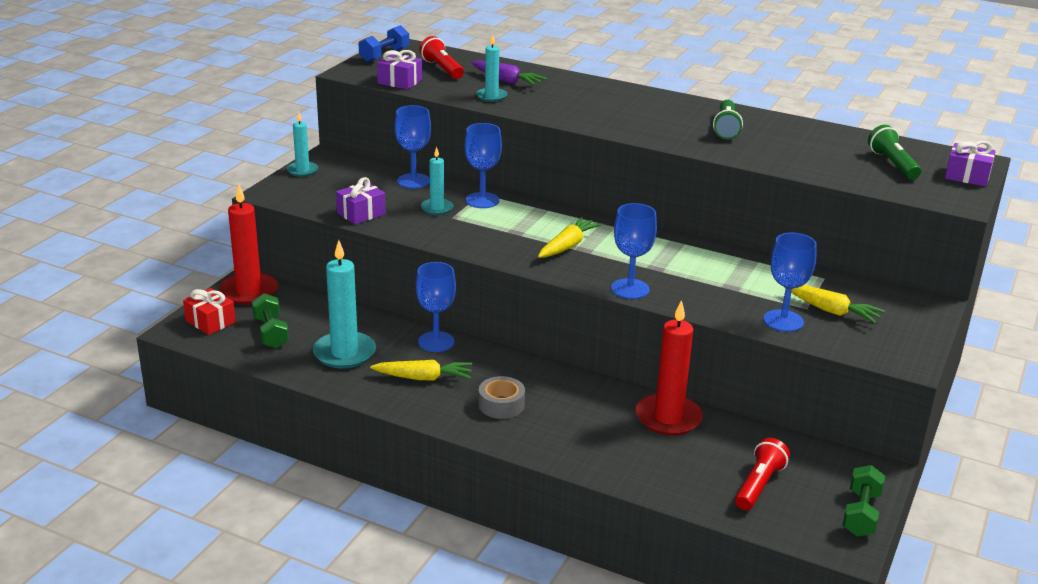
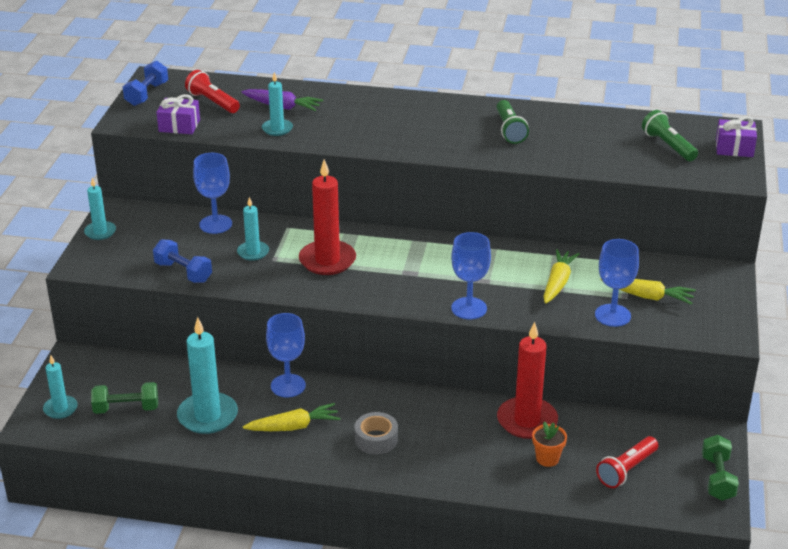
camera: 15 degrees left, 5 degrees up
red gift [183,288,236,335] -> turquoise candle [43,355,78,419]
red candle [219,185,278,305] -> red candle moved to [299,159,356,275]
green dumbbell [252,293,289,348] -> green dumbbell turned 60 degrees counterclockwise [91,382,158,414]
purple gift [336,177,386,224] -> blue dumbbell [153,239,212,283]
blue goblet [465,123,502,208] -> none
yellow carrot [538,217,602,258] -> yellow carrot moved to [544,249,580,303]
red flashlight [735,438,790,510] -> red flashlight turned 150 degrees counterclockwise [596,436,658,488]
none -> orange flower pot [532,421,567,467]

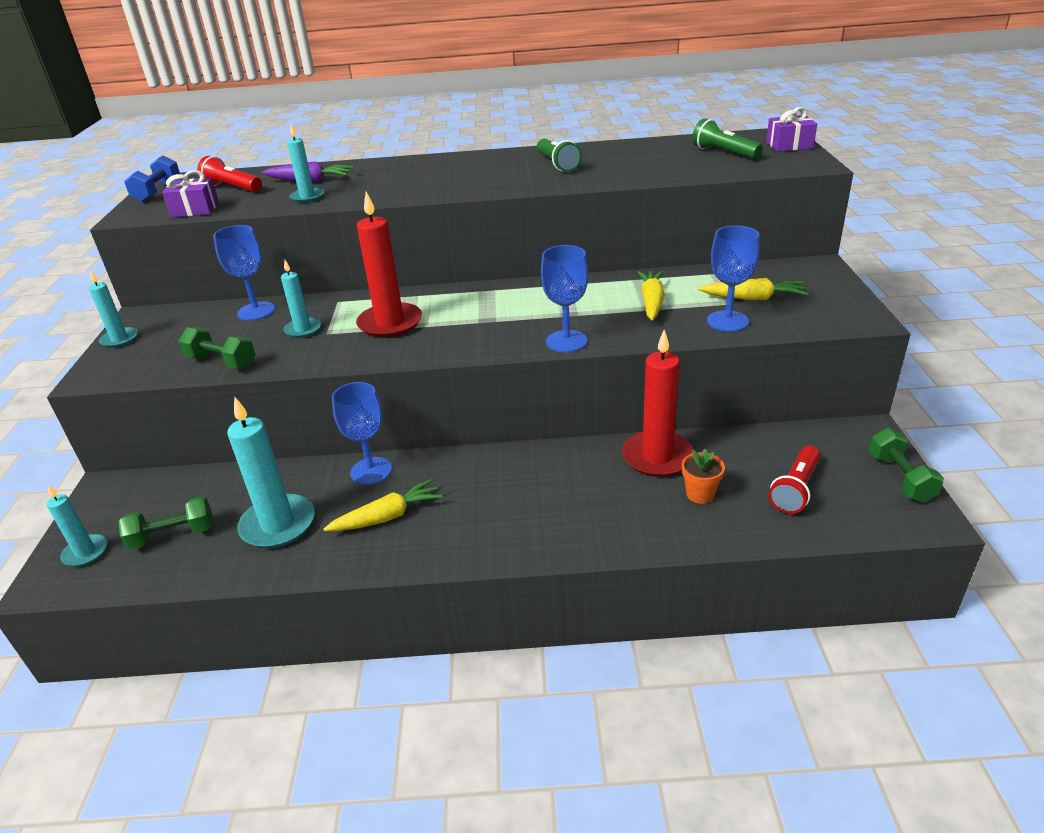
camera: 10 degrees left, 0 degrees up
blue dumbbell [153,239,212,283] -> green dumbbell [178,327,255,369]
grey tape [354,412,398,454] -> none

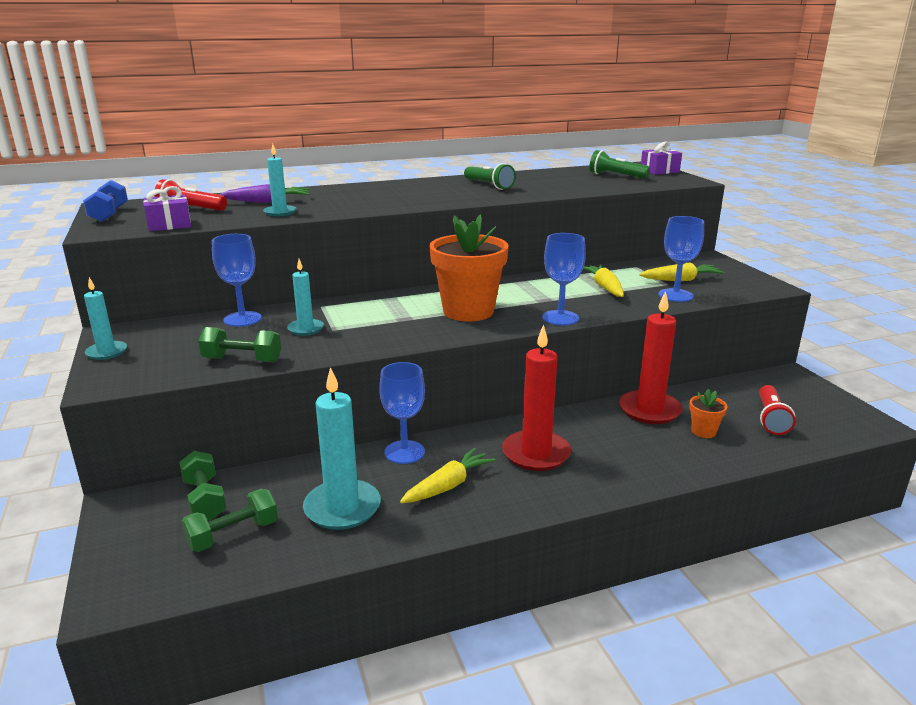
camera: 20 degrees left, 10 degrees down
turquoise candle [46,485,107,567] -> none
red candle [356,192,422,338] -> red candle moved to [502,324,571,471]
green dumbbell [868,428,944,502] -> green dumbbell moved to [179,451,227,520]
none -> orange flower pot [429,214,509,322]

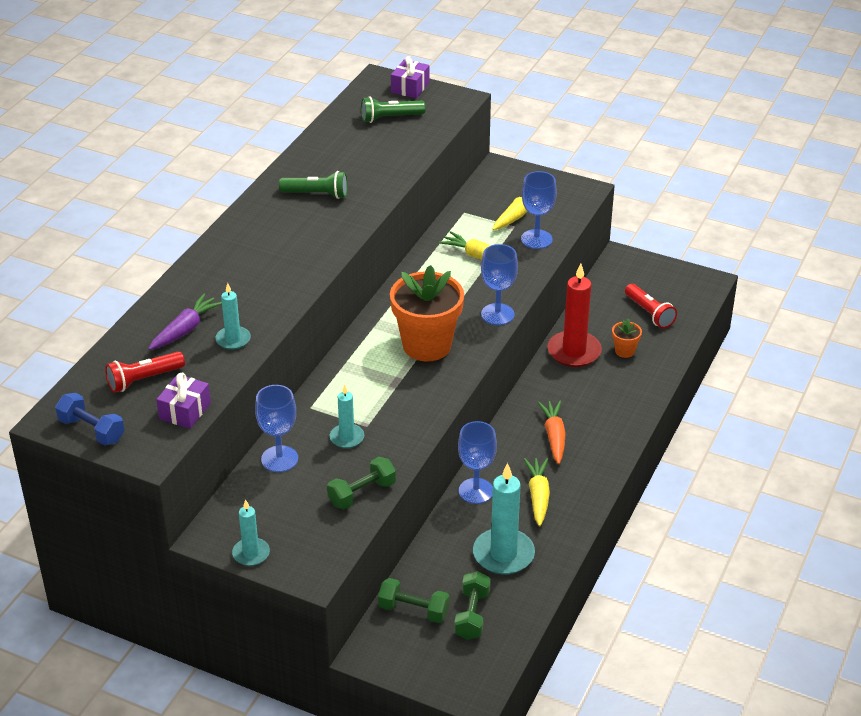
camera: 45 degrees left, 15 degrees up
red candle [502,324,571,471] -> orange carrot [537,401,566,464]

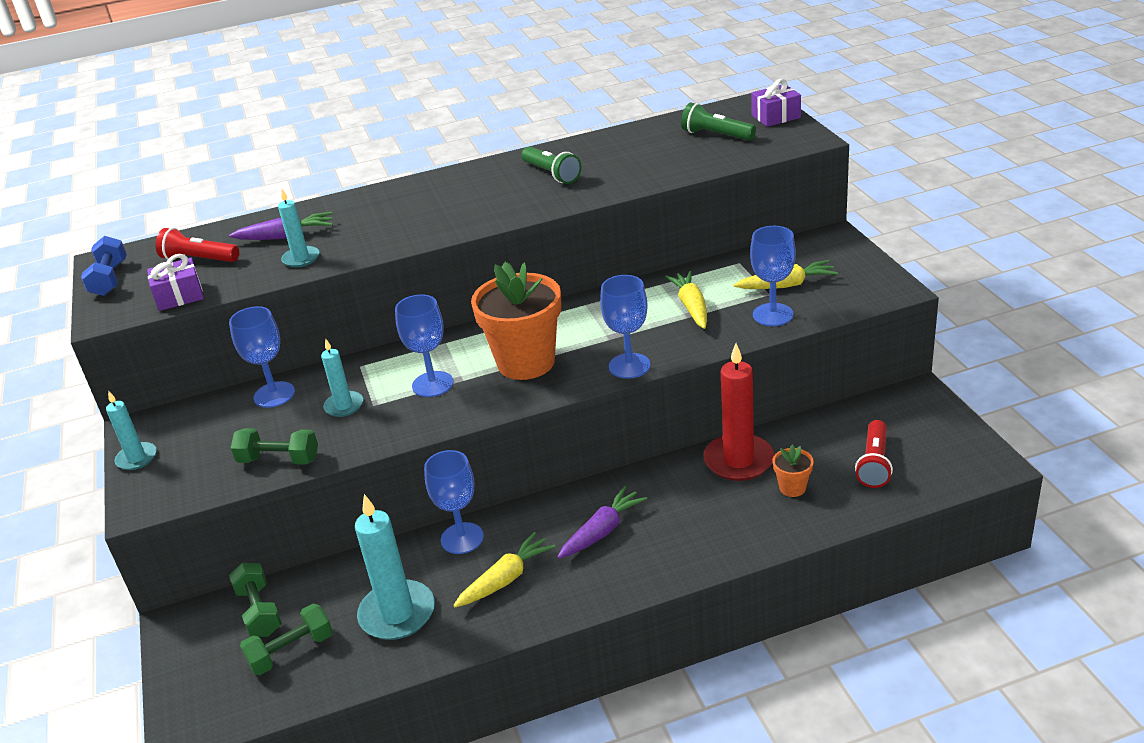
camera: 50 degrees right, 5 degrees down
orange carrot [537,401,566,464] -> purple carrot [557,486,647,559]
none -> blue goblet [395,294,453,397]

